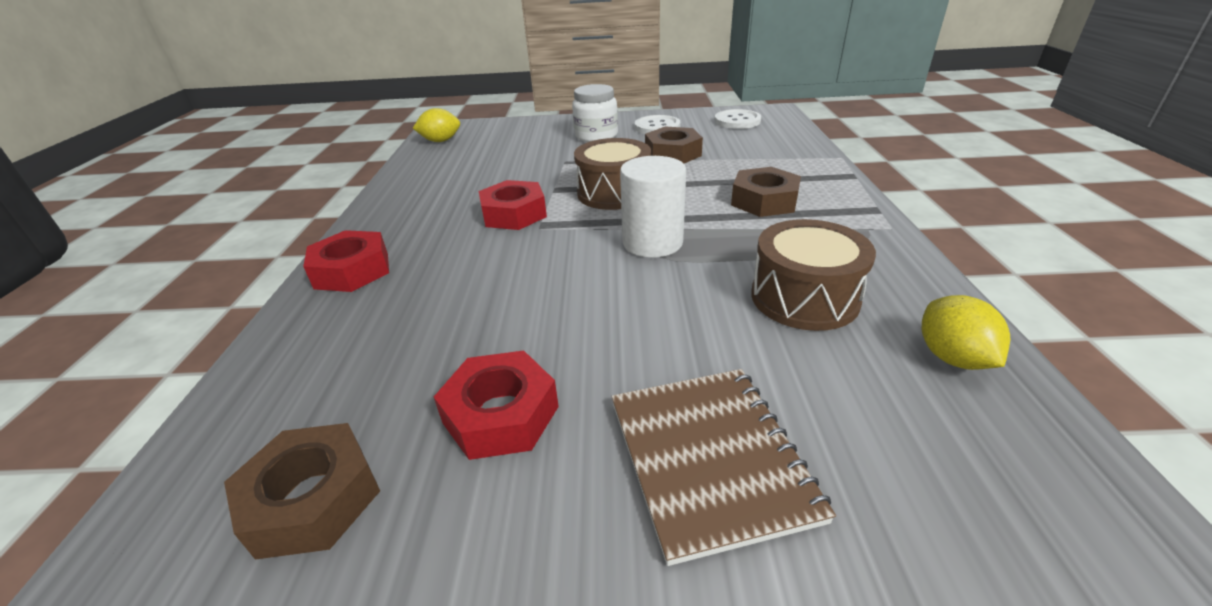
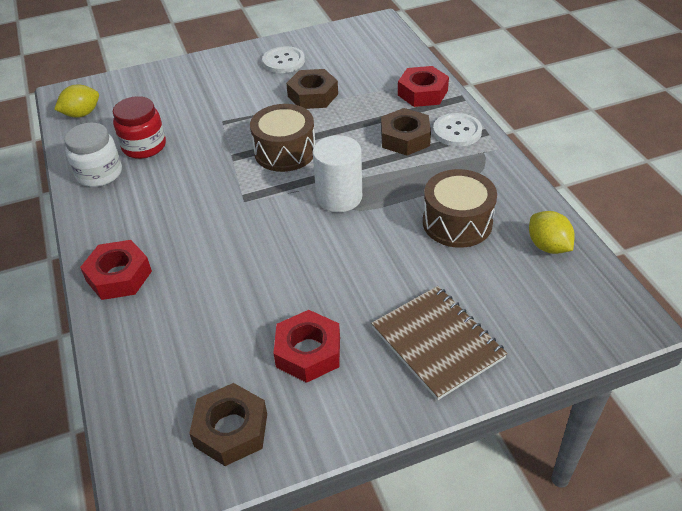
camera: 20 degrees left, 10 degrees up
red nut [479,180,547,230] -> red nut moved to [398,66,449,107]
white jar [572,84,618,142] -> white jar moved to [64,123,122,187]
white button [714,109,761,129] -> white button moved to [433,113,482,147]
none -> red jar [113,96,166,159]

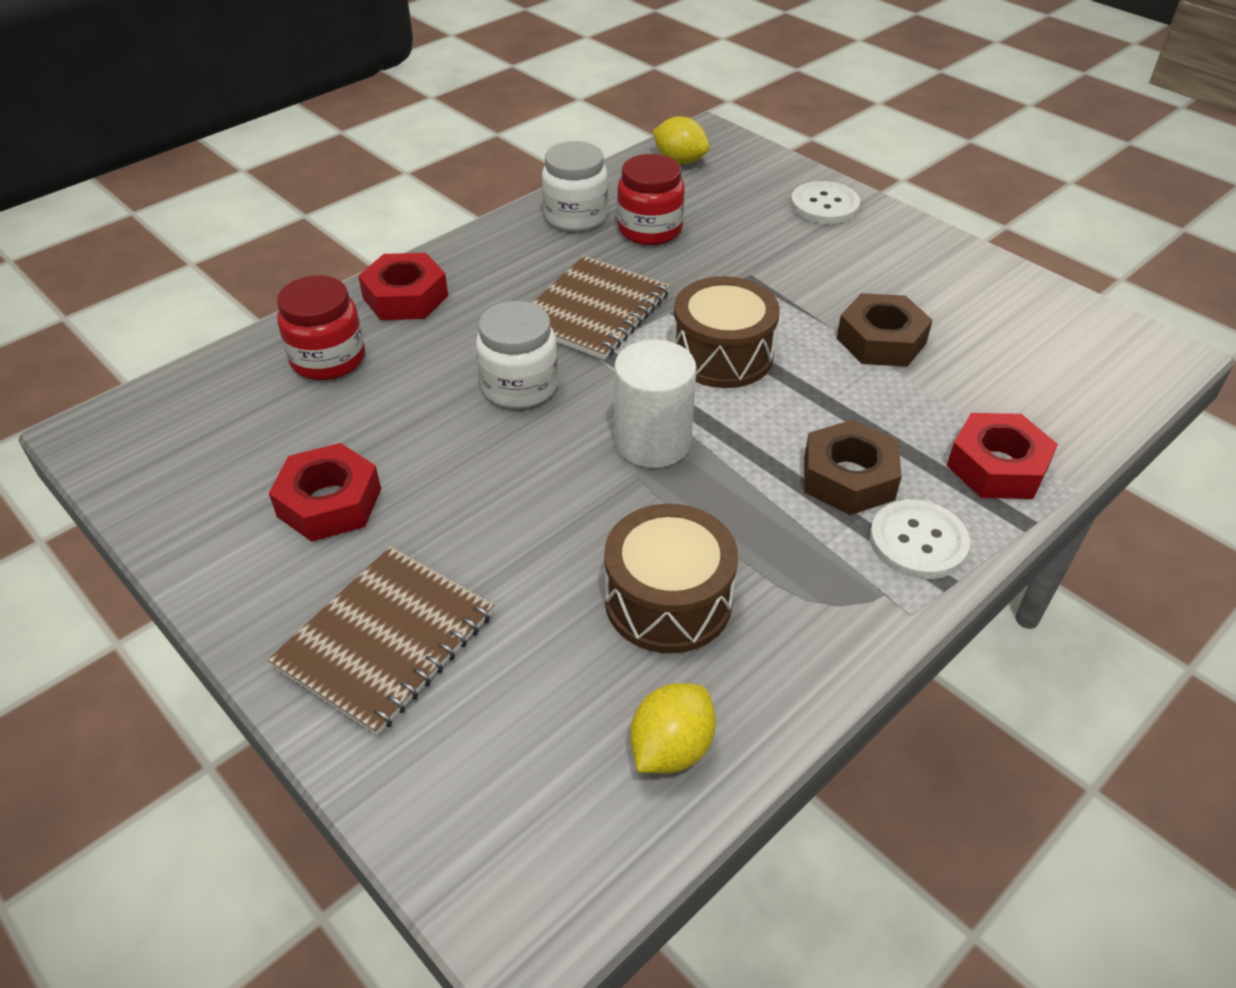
camera: 65 degrees right, 0 degrees up
brown nut [189,383,267,466] -> none
white button [262,46,305,73] -> white button moved to [791,181,860,224]
none -> red jar [277,275,365,380]
none -> white jar [476,301,558,409]
none -> brown notebook [532,256,670,360]

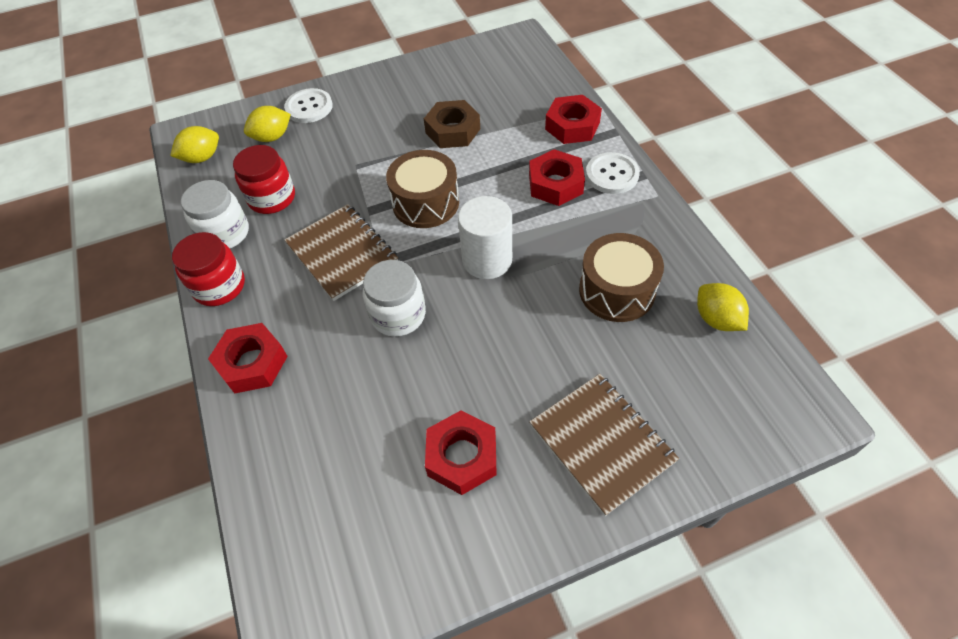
camera: 65 degrees left, 10 degrees up
red jar [277,275,365,380] -> red jar moved to [172,232,245,306]
brown nut [804,420,902,515] -> red nut [529,149,585,206]
none -> yellow lemon [244,106,291,142]

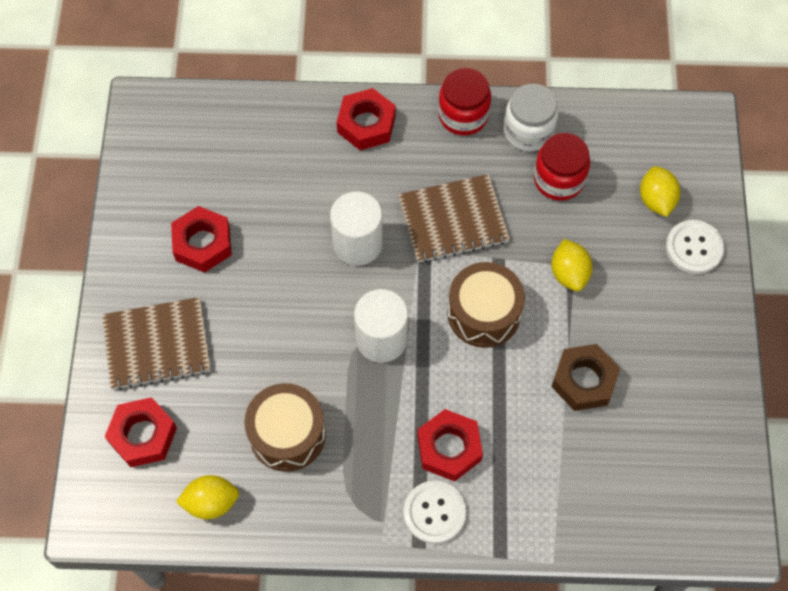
camera: 110 degrees right, 10 degrees up
yellow lemon [170,126,219,163] -> yellow lemon moved to [551,239,593,291]
white jar [363,260,426,337] -> white cylinder [330,191,383,266]
red nut [545,95,602,144] -> red nut moved to [105,397,177,467]

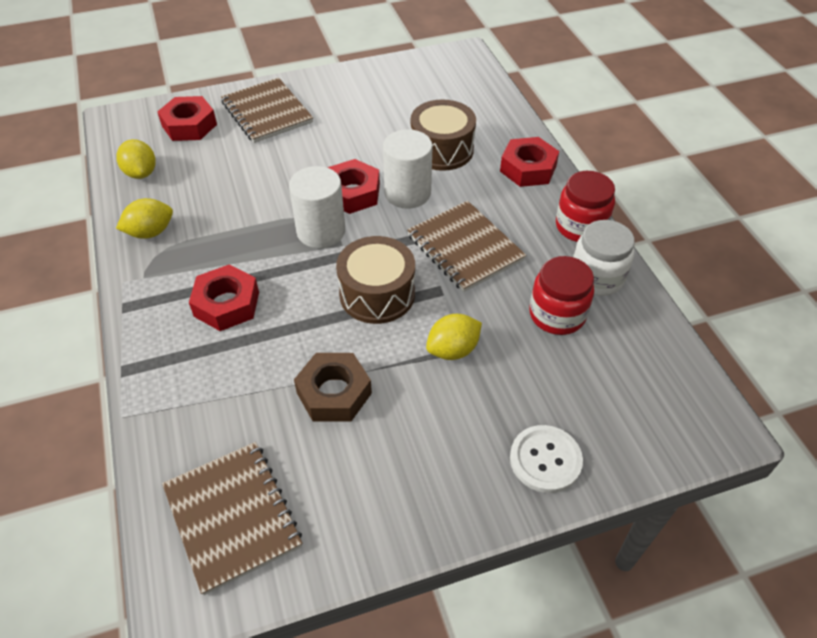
camera: 70 degrees right, 15 degrees down
red nut [171,206,232,273] -> red nut moved to [327,159,380,214]
brown drum [244,383,326,472] -> brown drum moved to [411,99,476,171]
white button [404,481,466,544] -> none
yellow lemon [640,166,680,217] -> yellow lemon moved to [116,198,173,239]
none -> brown notebook [162,442,302,595]

